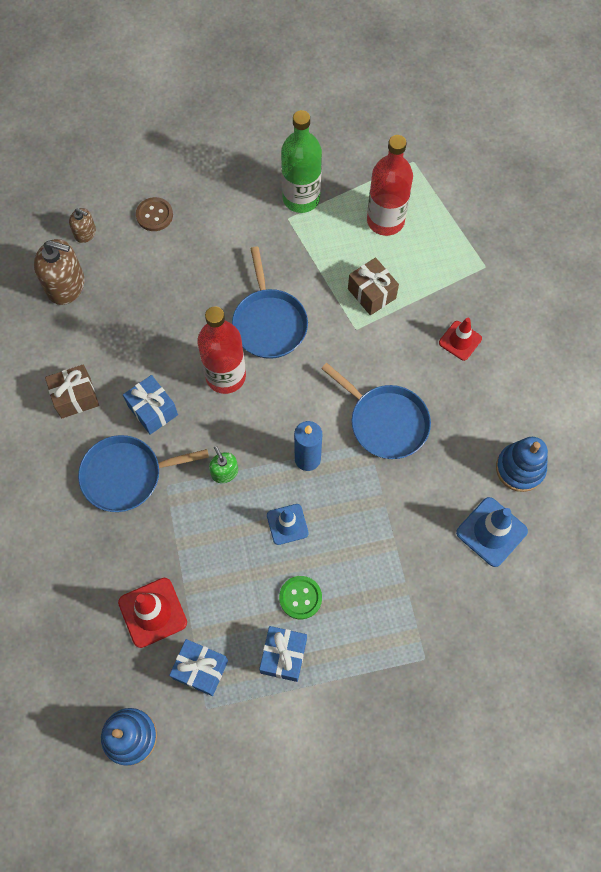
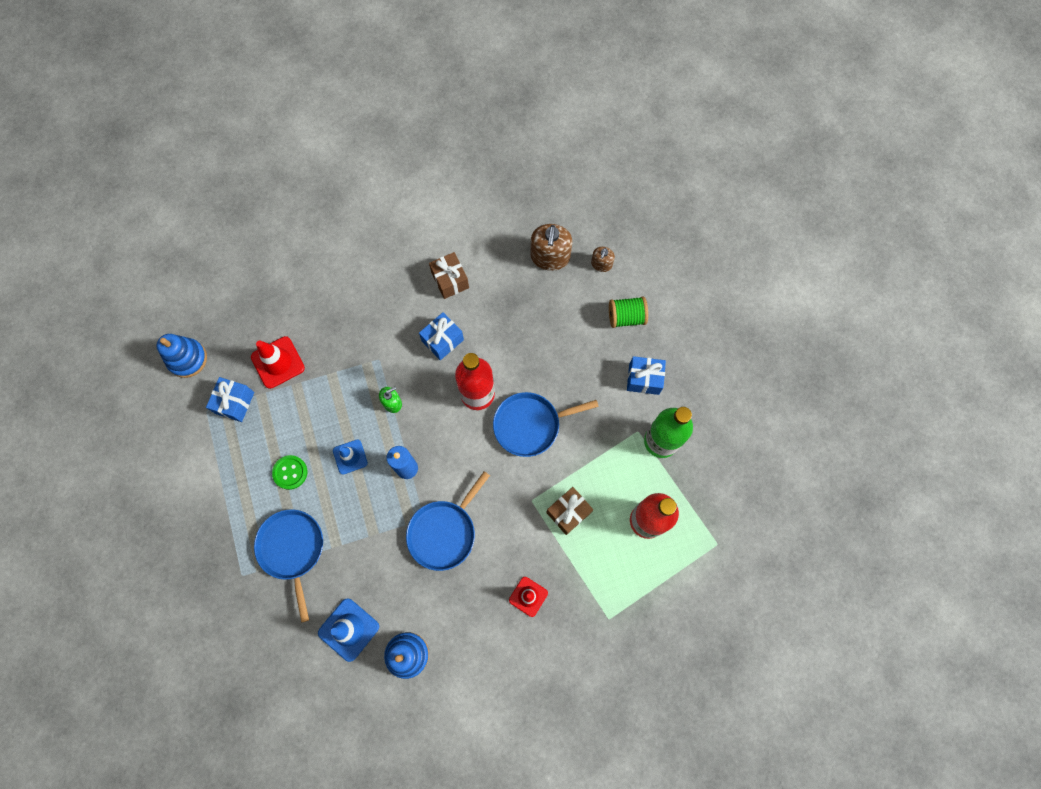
camera: 85 degrees right, 5 degrees up
blue pan [78,435,209,512] -> blue pan moved to [254,509,323,623]
brown button [136,197,173,231] -> green spool [609,297,648,328]
blue gift [259,626,307,682] -> blue gift moved to [627,356,666,395]

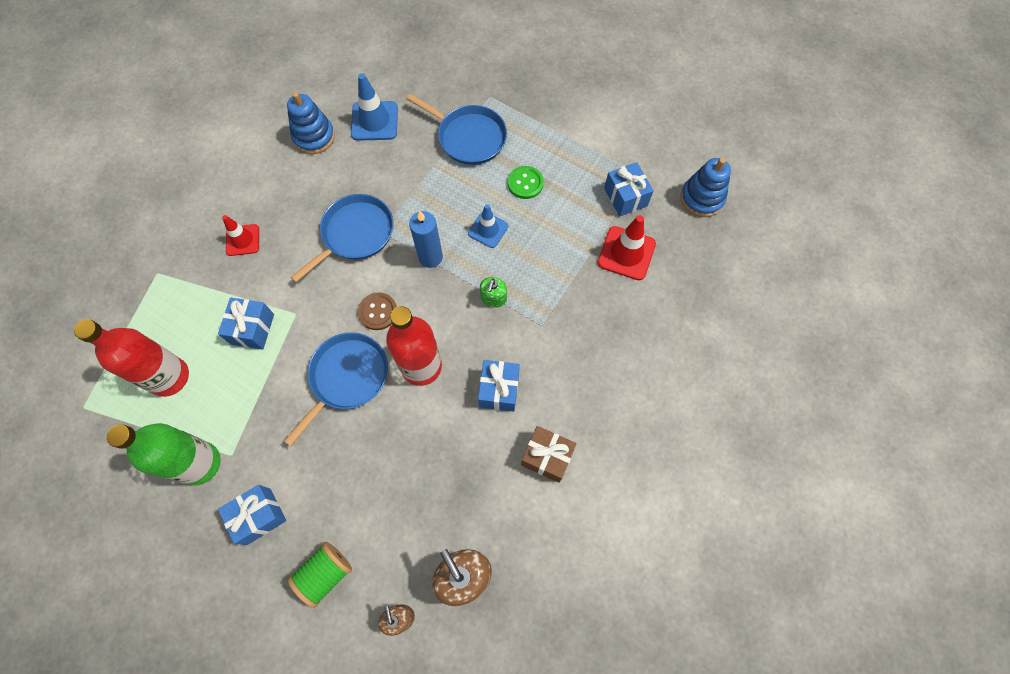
camera: 140 degrees right, 5 degrees down
blue pan [406,471,490,571] -> blue pan turned 45 degrees clockwise [291,194,393,282]
brown gift [546,487,593,535] -> blue gift [218,298,274,350]
none -> brown button [358,293,397,330]

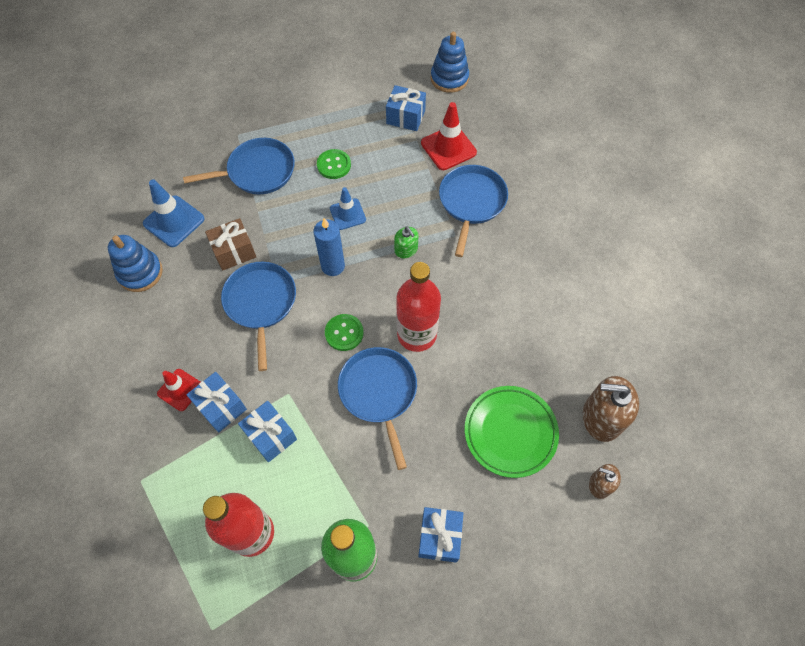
camera: 50 degrees left, 5 degrees down
green spool [287,542,352,608] -> none
brown button [358,293,397,330] -> green button [325,314,364,351]
blue gift [478,360,520,411] -> blue gift moved to [186,372,247,433]
brown gift [521,426,577,483] -> brown gift moved to [205,218,256,271]
none -> blue pan [439,165,508,257]
none -> green plate [465,386,559,478]

